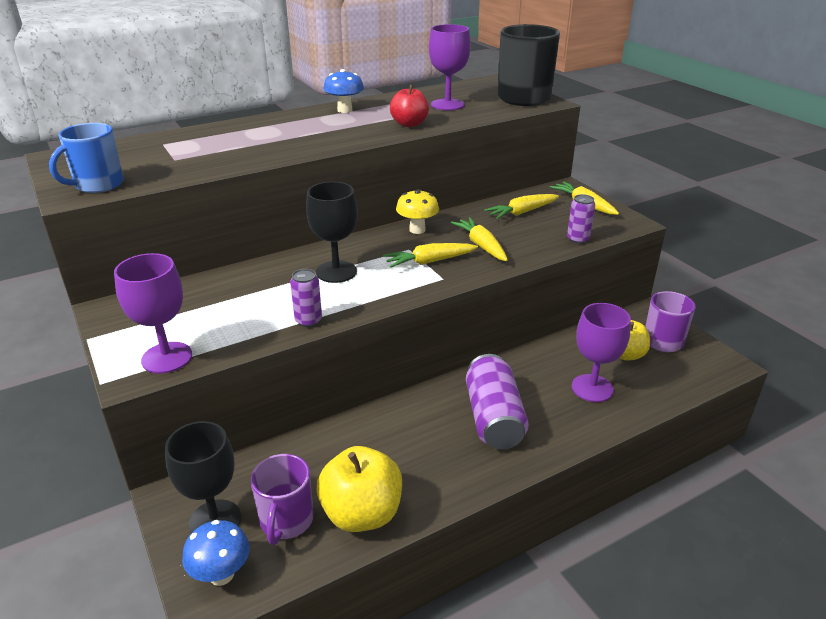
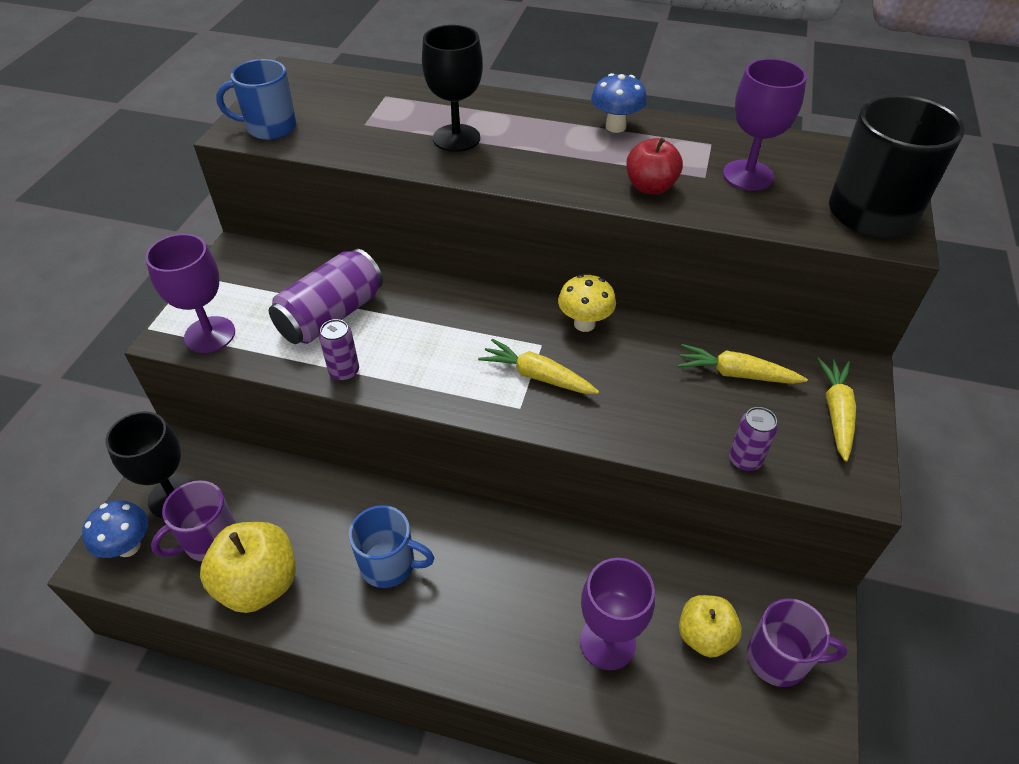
camera: 45 degrees right, 15 degrees up
black goblet [306,182,358,283] -> black goblet moved to [422,25,483,152]
yellow carrot [451,217,508,261] -> none
purple can [466,354,529,449] -> purple can moved to [269,249,383,344]
none -> blue mug [349,505,434,588]

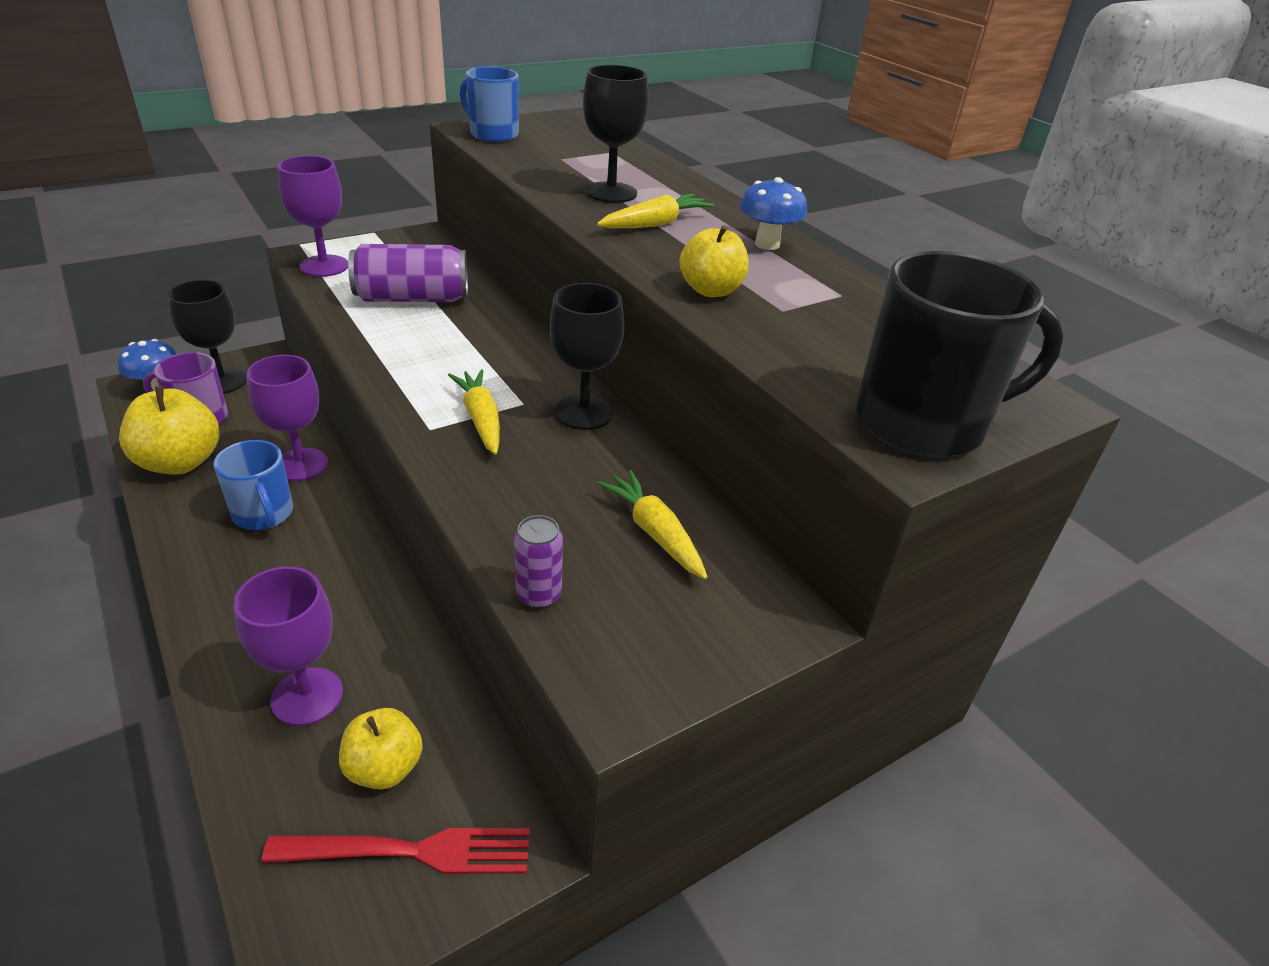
camera: 40 degrees right, 10 degrees down
purple can [319,319,359,381] -> none
yellow mushroom [558,274,616,332] -> black goblet [550,283,624,430]
red apple [626,138,683,195] -> yellow apple [680,225,749,297]
purple goblet [723,58,807,191] -> purple goblet moved to [247,355,328,481]
purple mug [747,598,847,687] -> red fork [262,828,530,874]
yellow carrot [817,358,856,462] -> yellow carrot moved to [597,194,715,228]

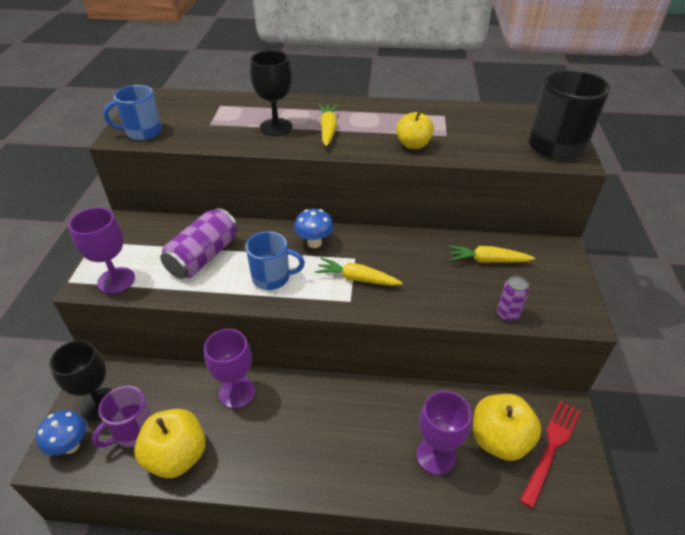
camera: 50 degrees left, 5 degrees up
blue mug [213,440,293,530] -> blue mug moved to [246,231,305,290]
yellow apple [339,708,423,790] -> yellow apple [473,394,542,461], size x1.55
black goblet [550,283,624,430] -> none
blue mushroom [740,177,807,250] -> blue mushroom moved to [294,209,334,248]

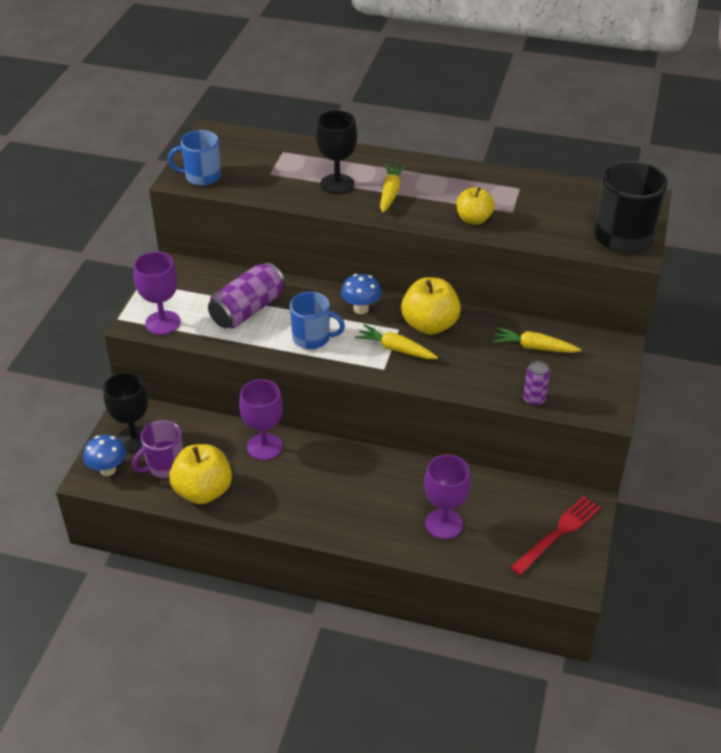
camera: 10 degrees right, 0 degrees up
yellow apple [473,394,542,461] -> yellow apple moved to [401,277,461,335]

